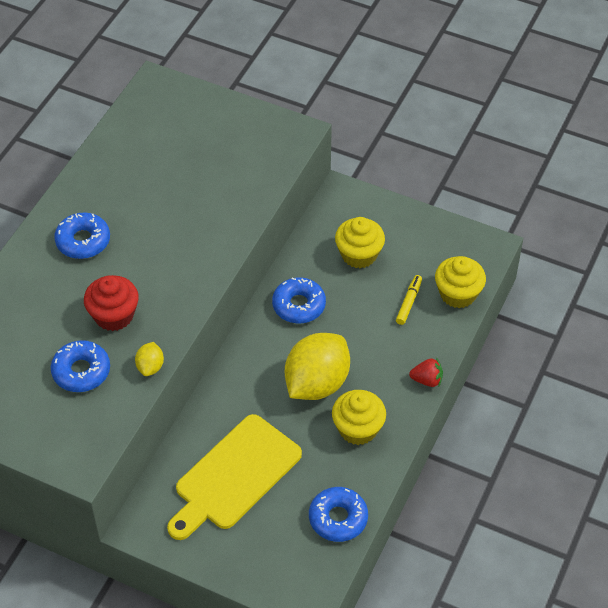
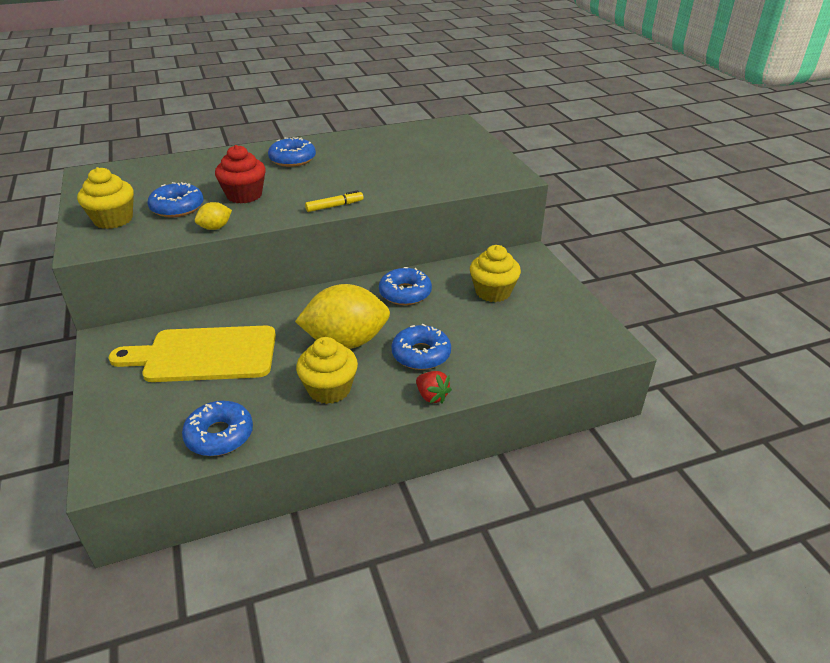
camera: 45 degrees right, 15 degrees down
yellow marker [396,275,422,325] -> yellow marker moved to [305,190,364,212]
yellow cupcake [435,256,486,308] -> yellow cupcake moved to [77,167,134,229]
none -> blue donut [391,324,451,370]

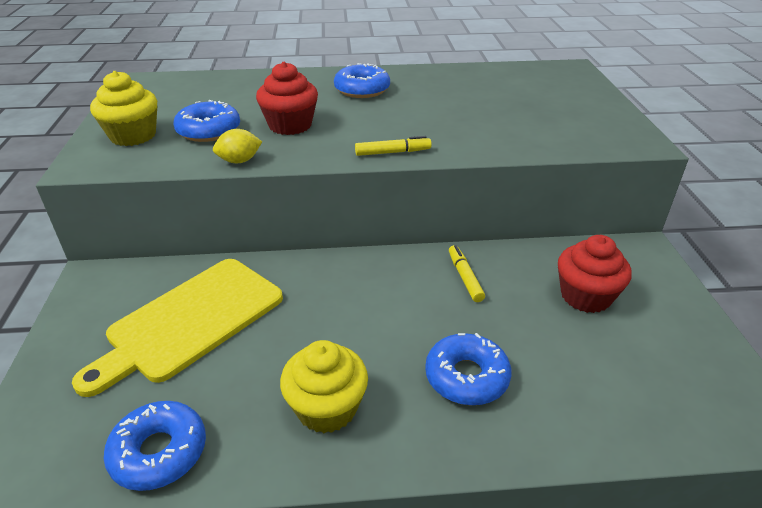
camera: 15 degrees right, 0 degrees up
yellow cutting board [109,325,276,382] -> yellow cutting board turned 60 degrees counterclockwise [72,259,283,397]
yellow lemon [295,284,390,349] -> none
blue donut [379,267,432,305] -> yellow marker [449,245,485,302]
red strawberry [416,371,452,404] -> none
yellow cupcake [470,245,521,302] -> red cupcake [558,235,632,313]

